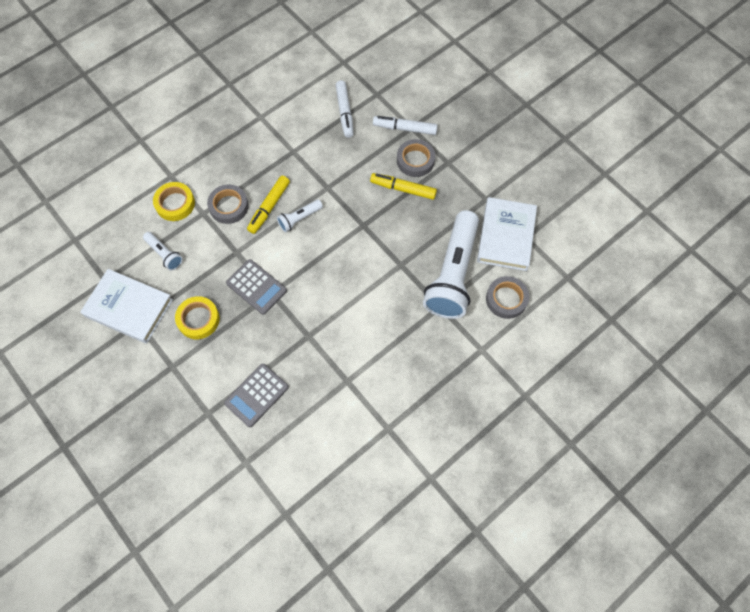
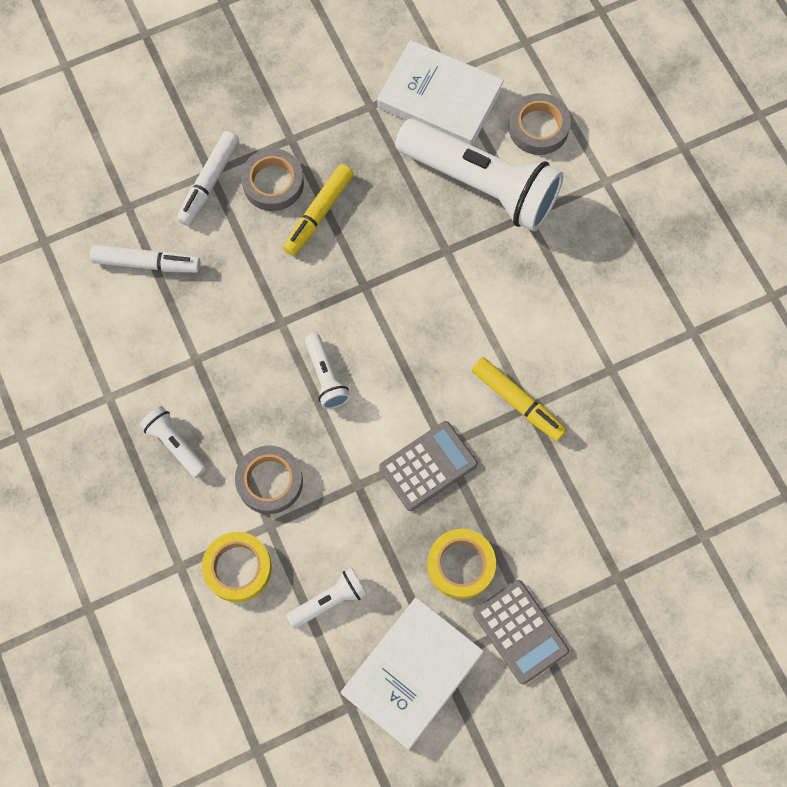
camera: 75 degrees left, 5 degrees up
grey calculator [224,364,289,427] -> grey calculator moved to [473,580,569,684]
yellow marker [247,176,290,234] -> yellow marker moved to [472,357,567,441]
none -> white flashlight [140,406,207,478]

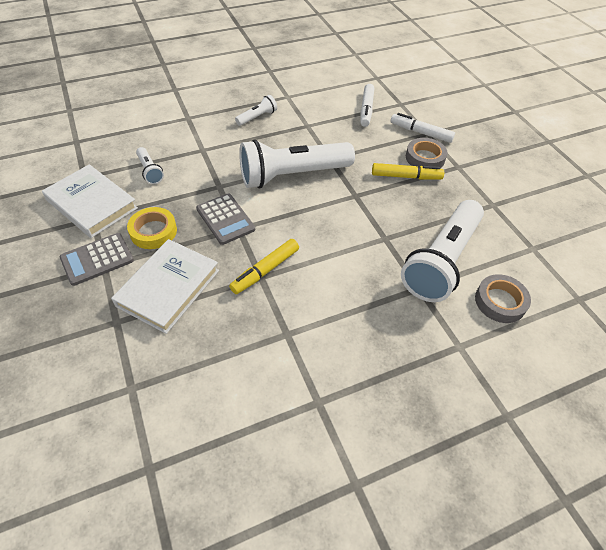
camera: 90 degrees right, 20 degrees down
yellow tape [202,532,272,602] -> none
grey tape [235,445,303,514] -> none
yellow marker [283,164,354,256] -> yellow marker turned 150 degrees clockwise [372,163,444,180]
white flashlight [305,333,350,409] -> white flashlight [239,139,355,189], size x2.29
white book [377,40,504,146] -> white book moved to [111,239,219,334]

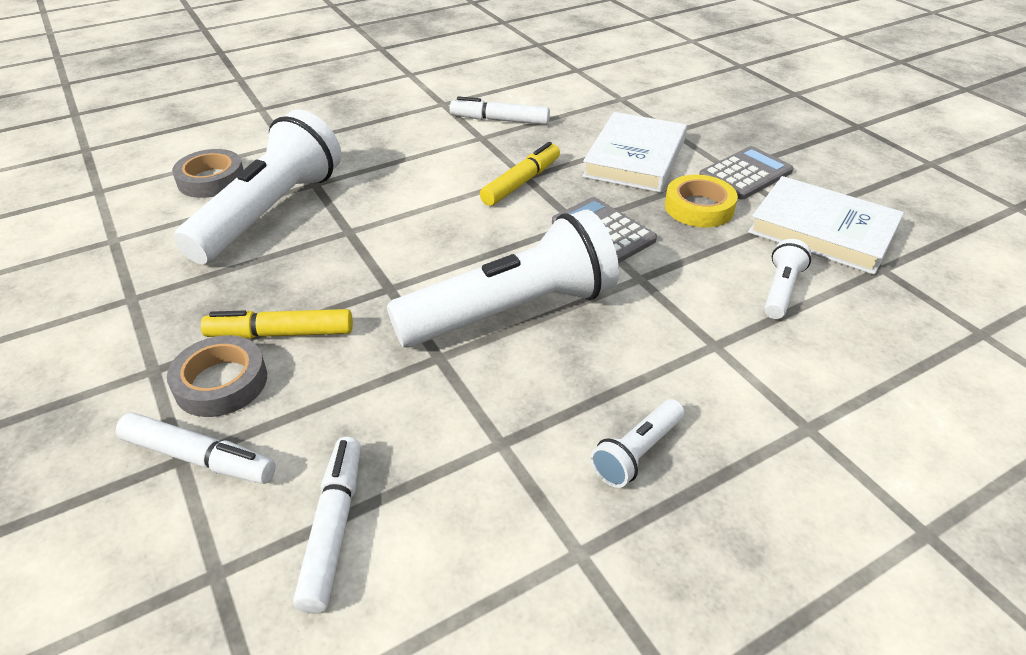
camera: 175 degrees right, 10 degrees down
white flashlight [136,147,164,184] -> white flashlight turned 60 degrees clockwise [764,239,811,319]
none -> white marker [450,96,550,125]

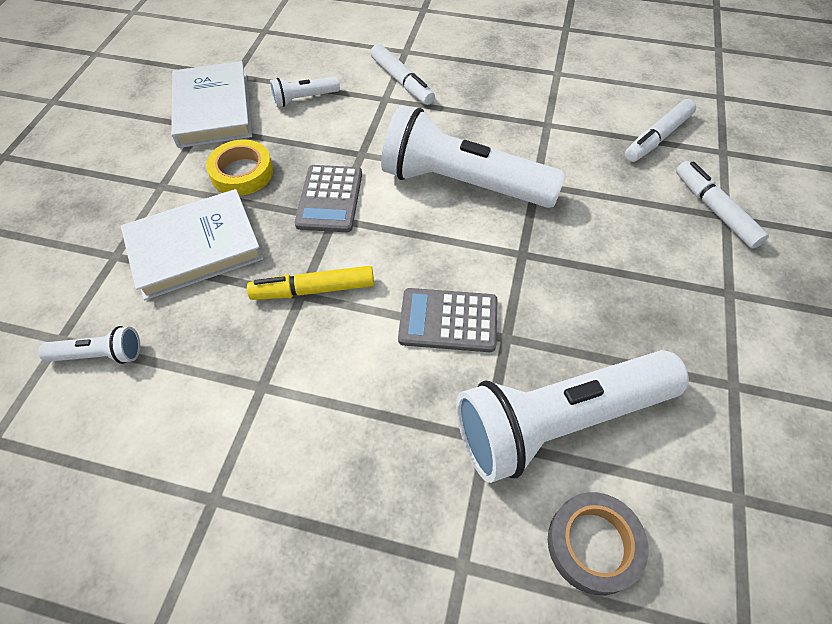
camera: 135 degrees left, 15 degrees up
grey tape [167,335,267,417] -> none
yellow marker [201,309,353,339] -> none
white marker [450,96,550,125] -> white marker moved to [370,44,435,105]
white flashlight [590,399,684,488] -> white flashlight moved to [38,326,140,364]
grey calculator [699,146,793,200] -> grey calculator moved to [398,288,498,352]

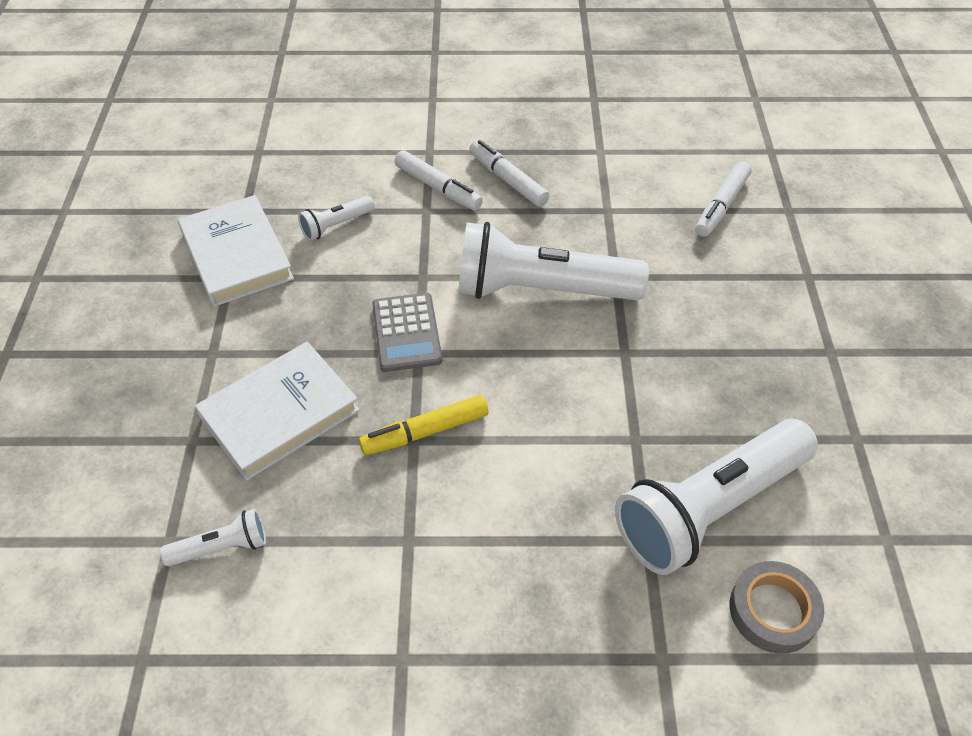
camera: 15 degrees left, 5 degrees down
yellow tape [206,139,273,196] -> none
grey calculator [398,288,498,352] -> none
white marker [676,161,769,249] -> white marker moved to [469,140,549,207]

